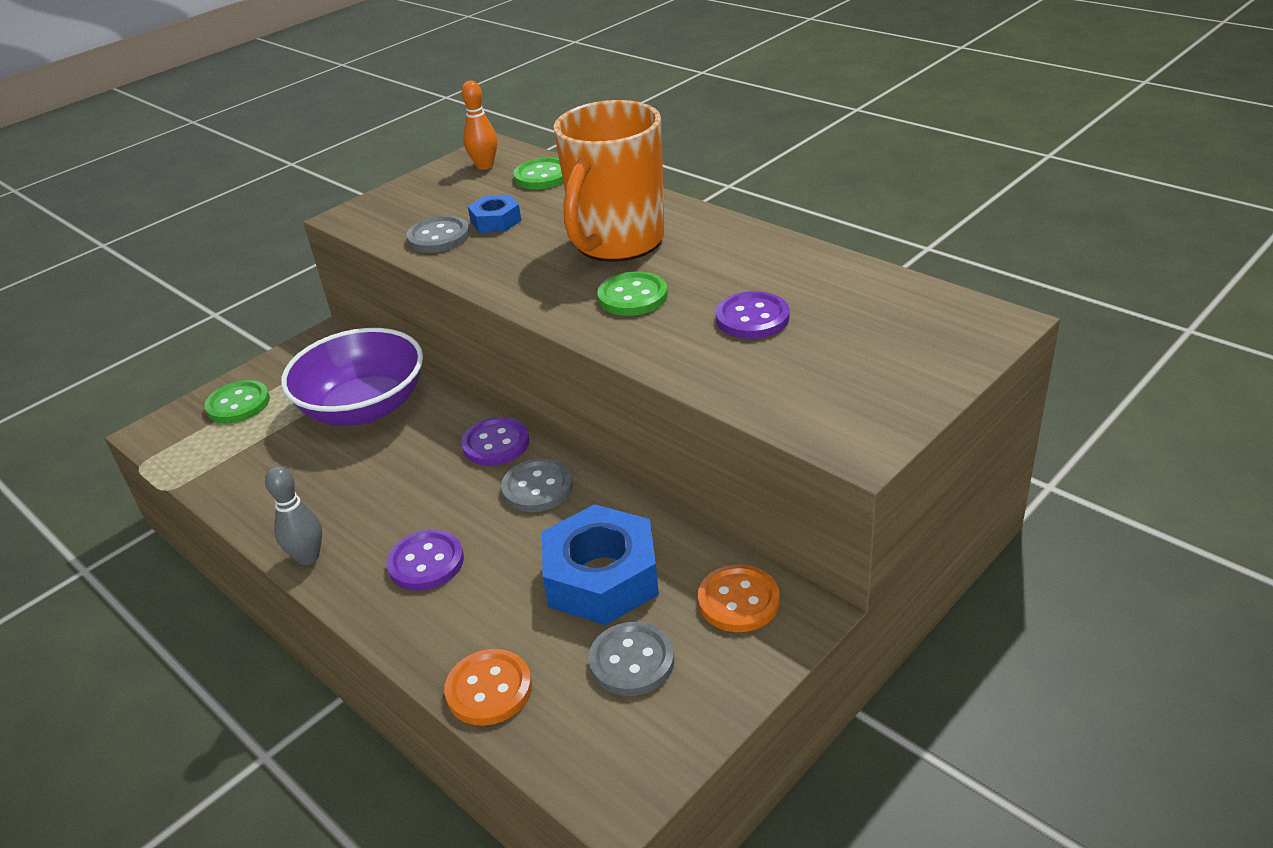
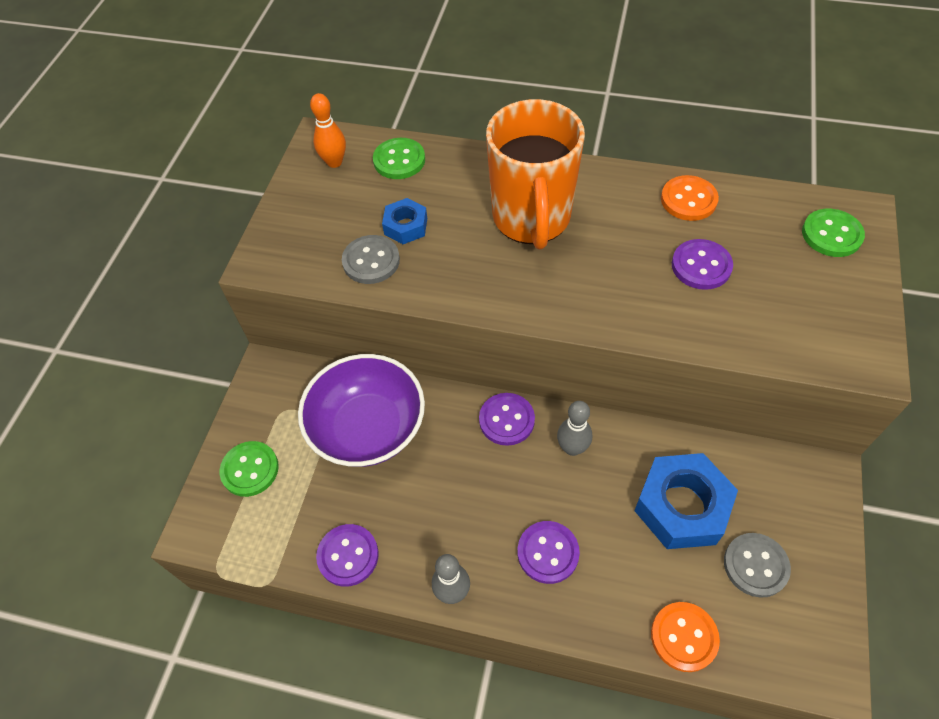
camera: 30 degrees left, 20 degrees up
grey button [501,459,573,512] -> grey bowling pin [557,401,592,456]
green button [597,271,668,316] -> green button moved to [802,209,865,257]
orange button [698,565,780,632] -> orange button moved to [661,175,719,221]
none -> purple button [316,524,379,587]

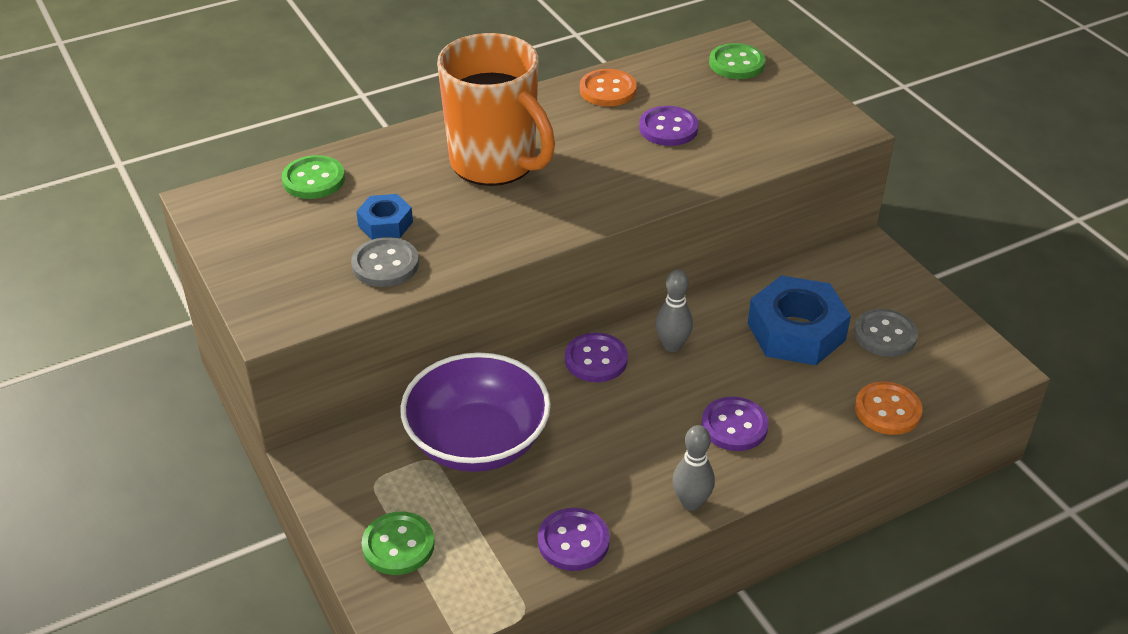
camera: 45 degrees left, 15 degrees down
orange bowling pin [310,93,346,168] -> none

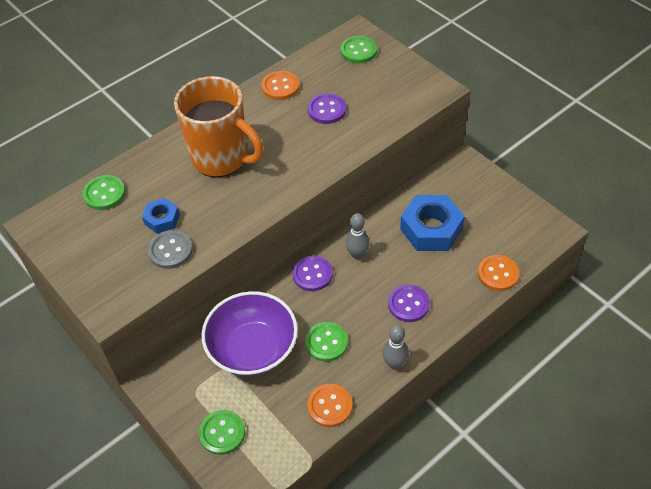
camera: 10 degrees left, 10 degrees up
purple button [538,508,610,571] -> orange button [307,384,352,427]
grey button [854,309,918,357] -> none
none -> green button [305,322,348,362]

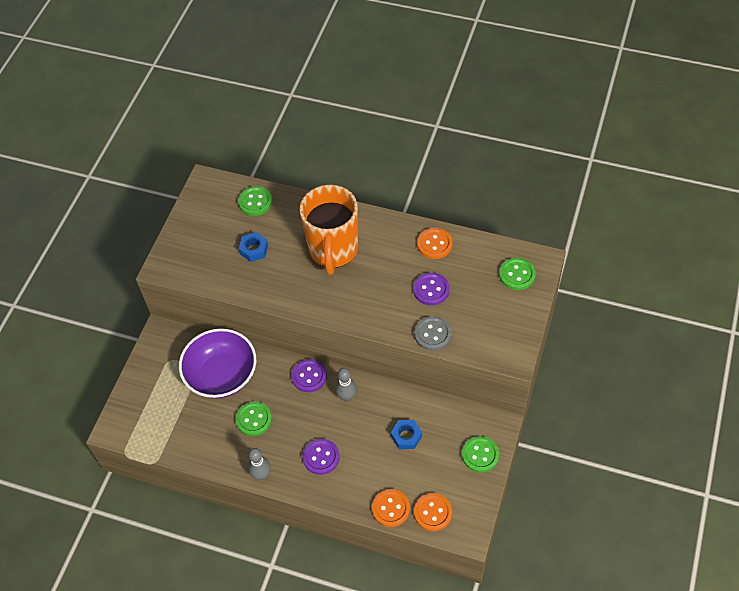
camera: 60 degrees right, 5 degrees up
grey button [148,230,193,269] -> grey button moved to [414,316,452,351]
green button [199,410,245,455] -> green button moved to [462,436,499,472]
orange button [307,384,352,427] -> orange button moved to [414,493,452,531]
blue nut [400,195,465,251] -> blue nut [391,420,422,449], size x0.53

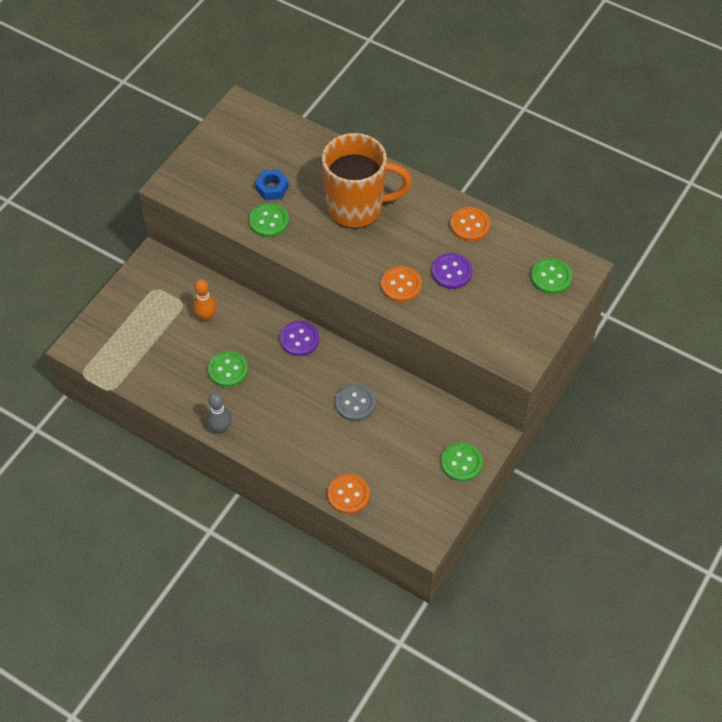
camera: 10 degrees right, 0 degrees up
purple bowl [179,328,256,399] -> orange bowling pin [193,279,217,322]
green button [238,186,272,216] -> green button moved to [249,203,289,237]
orange mug [300,185,358,275] -> orange mug turned 105 degrees counterclockwise [322,133,412,229]
purple button [302,439,340,475] -> none
grey bowling pin [335,368,357,402] -> none
blue nut [391,420,422,449] -> none
grey button [414,316,452,351] -> grey button moved to [335,384,376,421]
orange button [414,493,452,531] -> orange button moved to [381,266,422,303]

